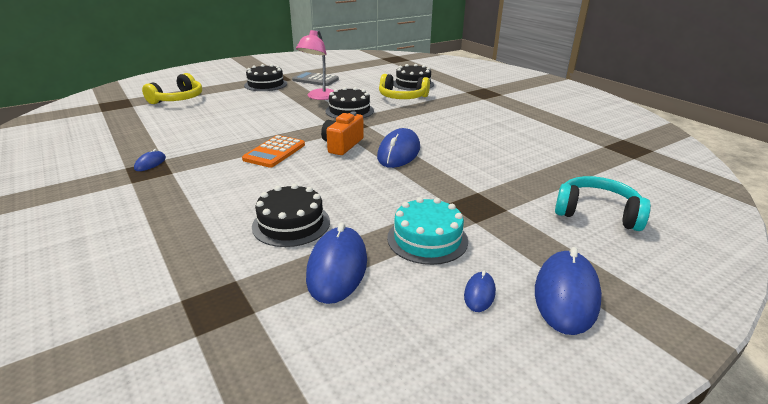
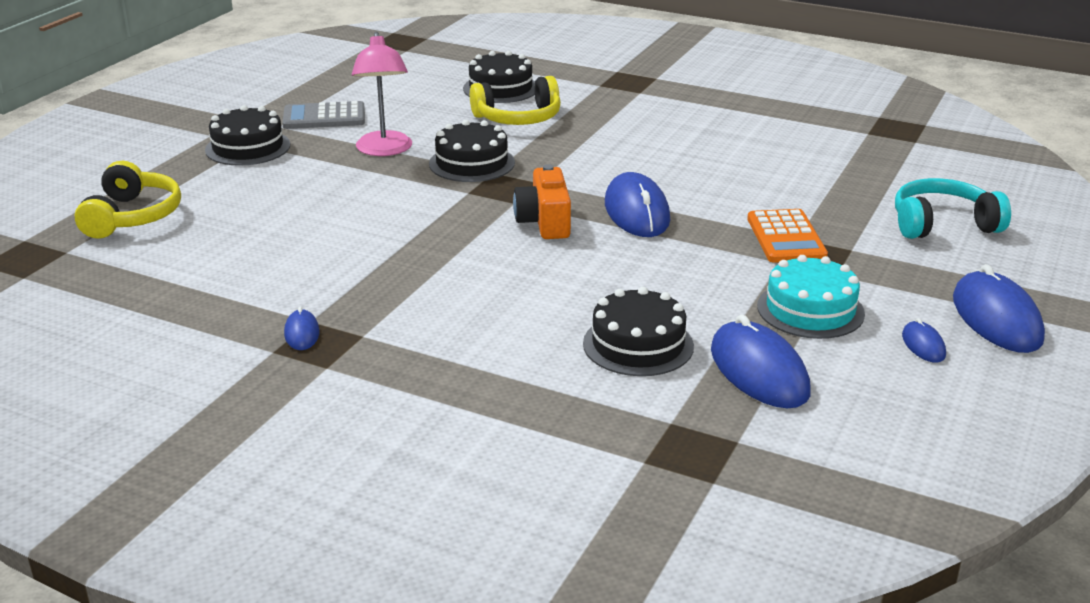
camera: 30 degrees left, 0 degrees up
orange calculator [242,135,305,168] -> orange calculator moved to [747,209,828,263]

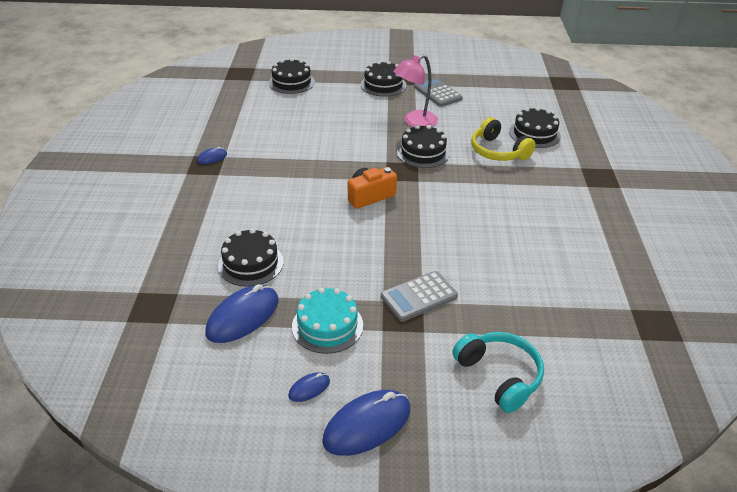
camera: 65 degrees right, 10 degrees up
yellow headphones [75,161,181,239] -> black cake [269,58,315,94]
blue mouse [605,172,670,237] -> none
orange calculator [747,209,828,263] -> grey calculator [381,271,458,322]

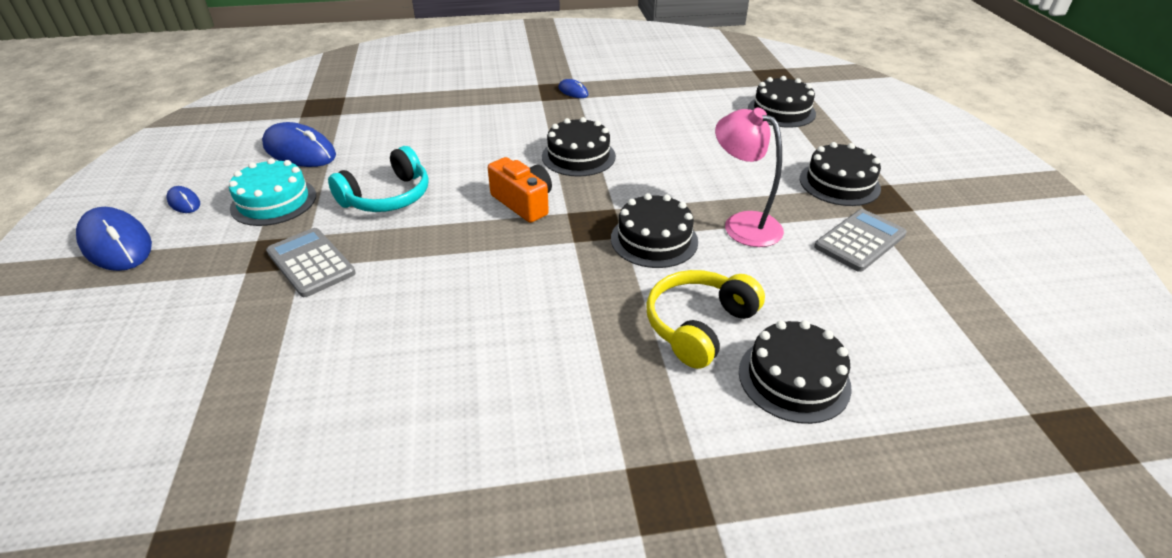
camera: 80 degrees right, 0 degrees up
black cake [218,228,284,287] -> black cake moved to [542,117,616,177]
turquoise headphones [452,332,544,413] -> turquoise headphones moved to [328,146,429,212]

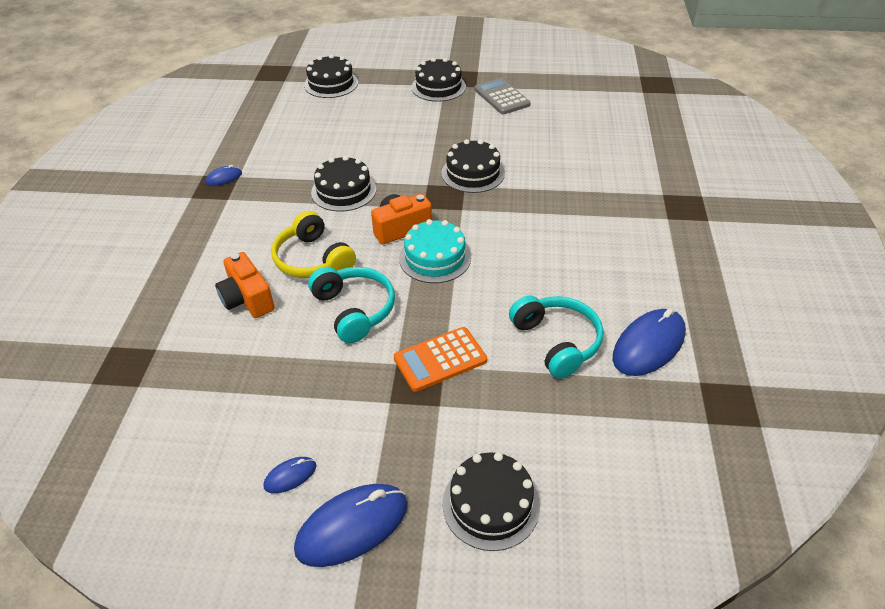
camera: 75 degrees left, 5 degrees up
turquoise cake [229,158,316,226] -> turquoise cake moved to [399,219,471,283]
blue mouse [262,122,336,167] -> blue mouse moved to [613,308,686,376]
grey calculator [266,228,356,297] -> orange calculator [394,327,487,392]
yellow headphones [646,270,765,369] -> yellow headphones moved to [271,211,356,278]
pink lamp [715,108,784,247] -> none
black cake [739,320,852,424] -> black cake moved to [442,452,540,551]
none -> orange camera [215,252,275,318]
none -> turquoise headphones [509,295,604,379]

